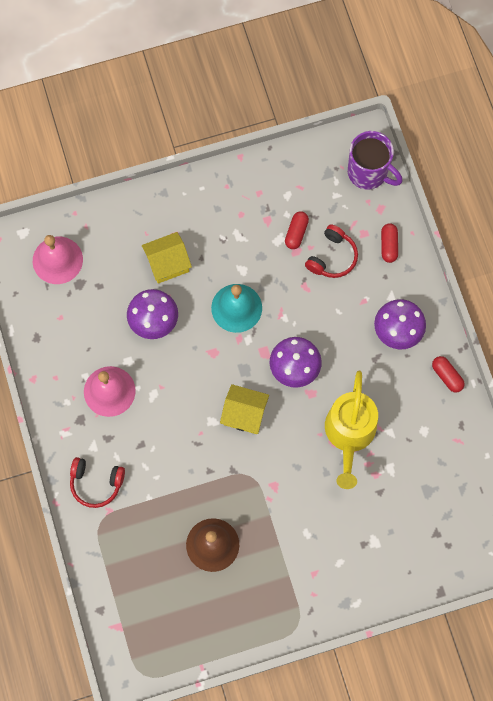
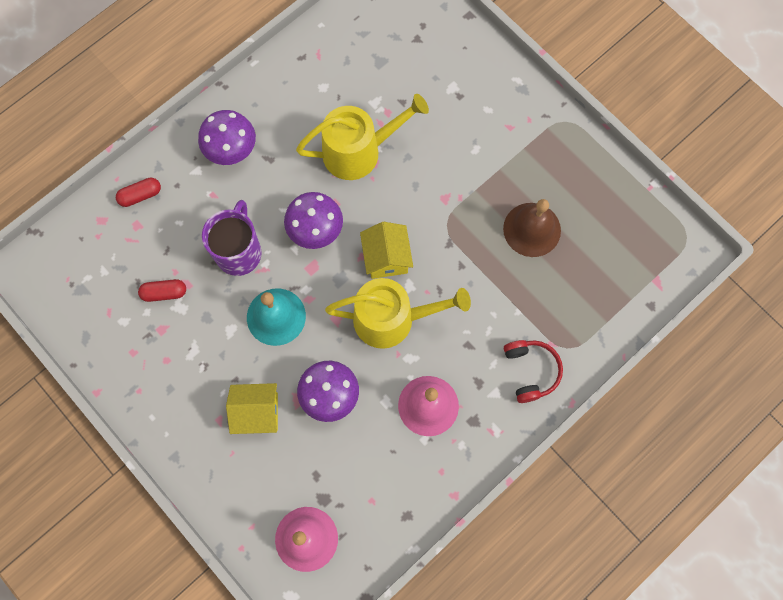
camera: 115 degrees left, 0 degrees up
yellow house [142,232,192,284] -> yellow house turned 45 degrees counterclockwise [226,383,278,434]
red headphones [305,224,358,278] -> none
purple mug [348,131,403,190] -> purple mug moved to [202,200,262,276]
red capsule [432,356,465,393] -> none
none -> yellow watering can [325,278,471,349]

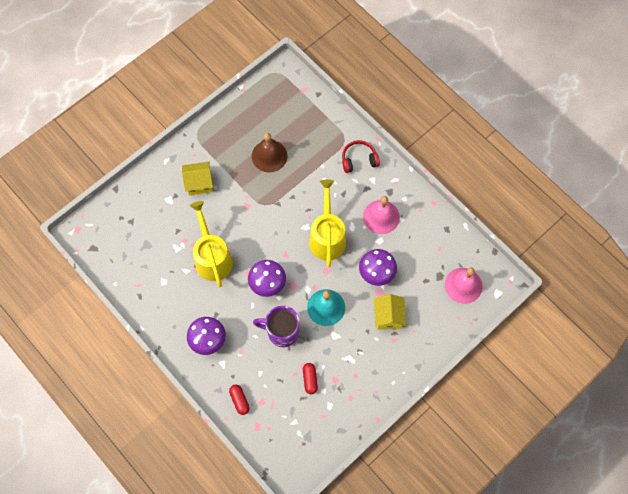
camera: 90 degrees left, 5 degrees down
yellow house [360,222,413,279] -> yellow house moved to [182,162,213,195]

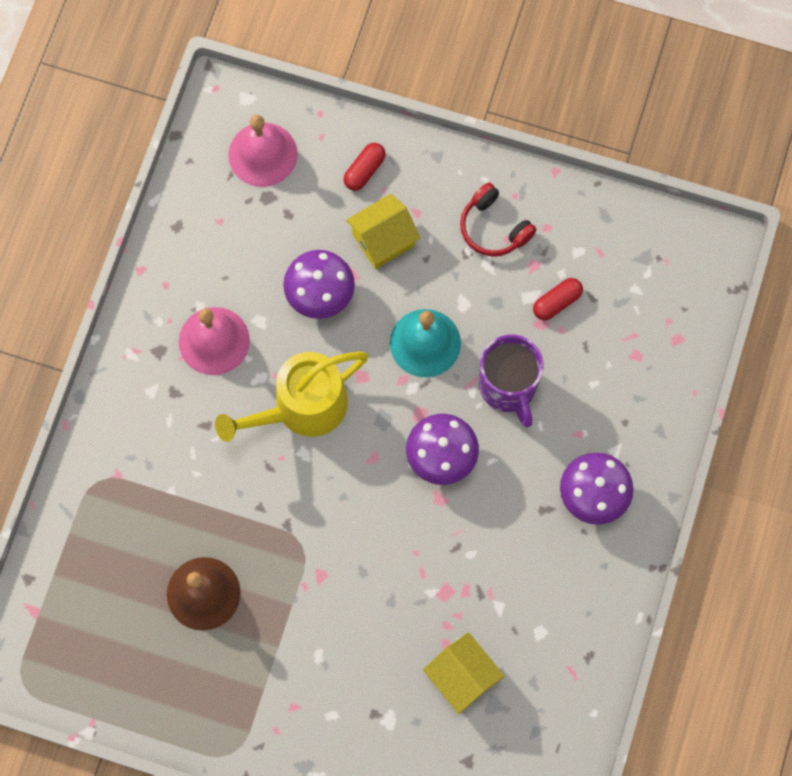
camera: 120 degrees left, 5 degrees up
yellow house [182,162,213,195] -> yellow house moved to [423,632,505,714]
yellow watering can [190,201,233,287] -> none
red capsule [229,385,250,415] -> red capsule moved to [343,143,386,191]
red headphones [342,140,380,173] -> red headphones moved to [460,183,537,257]

